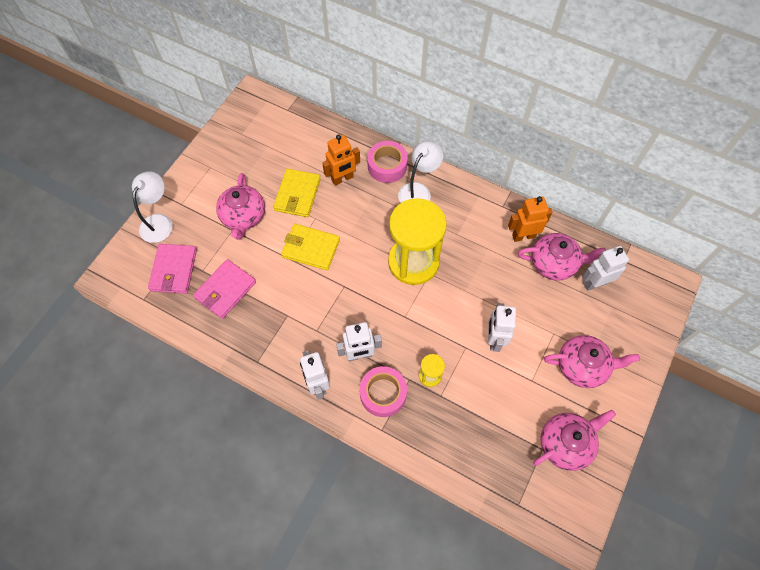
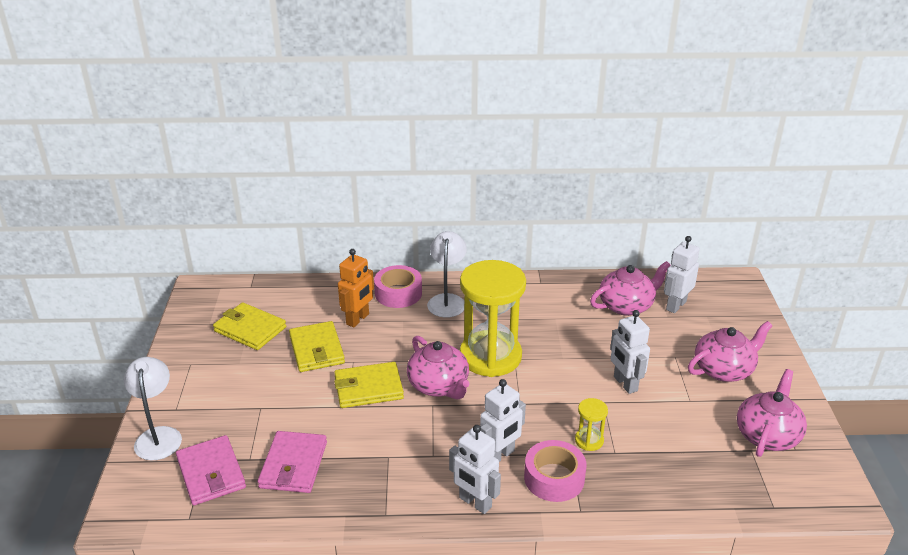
camera: 30 degrees left, 30 degrees down
pink teapot [216,173,265,239] -> pink teapot moved to [407,336,469,400]
orange robot [508,196,552,242] -> none
none -> yellow wallet [213,302,286,350]

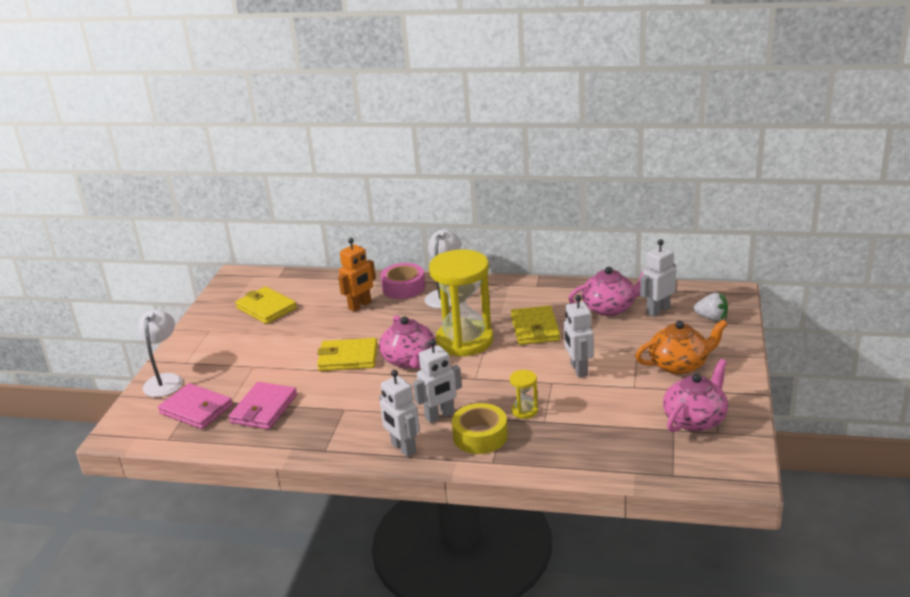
camera: 15 degrees right, 5 degrees down
pink wallet [176,435,246,505] -> pink wallet turned 45 degrees counterclockwise [158,383,233,429]
yellow wallet [289,321,345,372] -> yellow wallet moved to [511,305,560,345]
pink tape [524,440,587,502] -> yellow tape [452,403,508,454]
pink teapot [688,321,772,382] -> orange teapot [635,320,728,375]
none -> white strawberry [694,293,728,321]

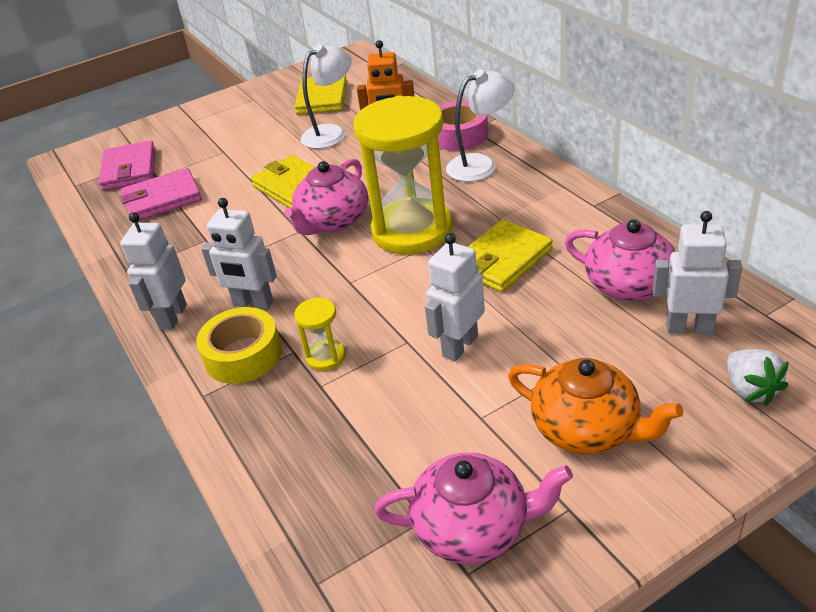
camera: 50 degrees right, 10 degrees up
white lamp [138,309,183,397] -> white lamp moved to [301,44,352,149]

